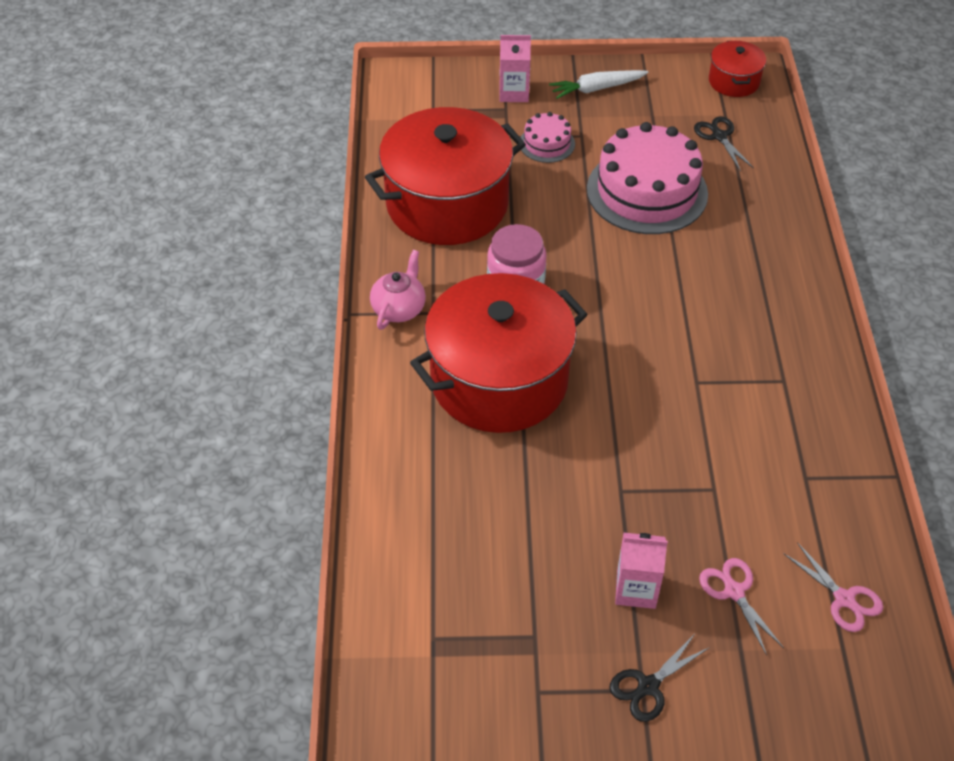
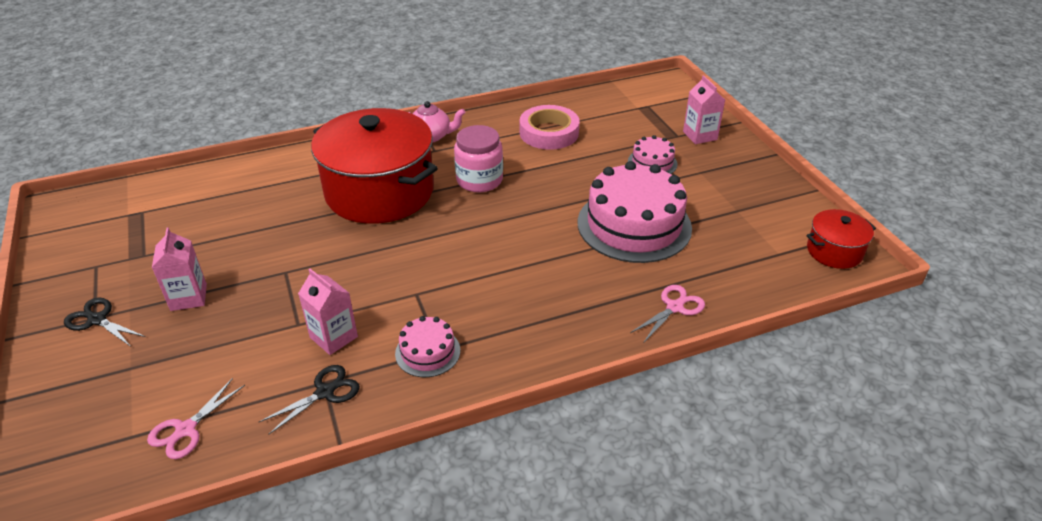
camera: 70 degrees right, 10 degrees down
red pot [365,107,526,245] -> pink tape [520,105,580,150]
white carrot [549,70,649,99] -> none
black scissors [694,116,754,171] -> black scissors moved to [259,365,360,435]
pink scissors [699,558,784,655] -> pink scissors moved to [630,285,705,342]
none -> pink carton [298,269,358,355]
none -> pink cake [395,316,460,377]

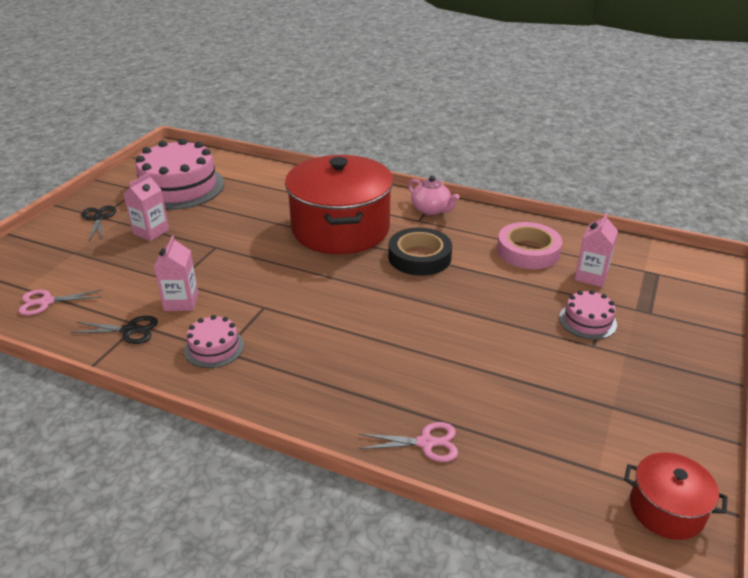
camera: 45 degrees right, 5 degrees down
pink jar [454,125,503,192] -> black tape [388,227,452,276]
pink cake [578,161,692,263] -> pink cake moved to [135,139,224,210]
pink carton [683,76,725,144] -> pink carton moved to [574,213,618,287]

